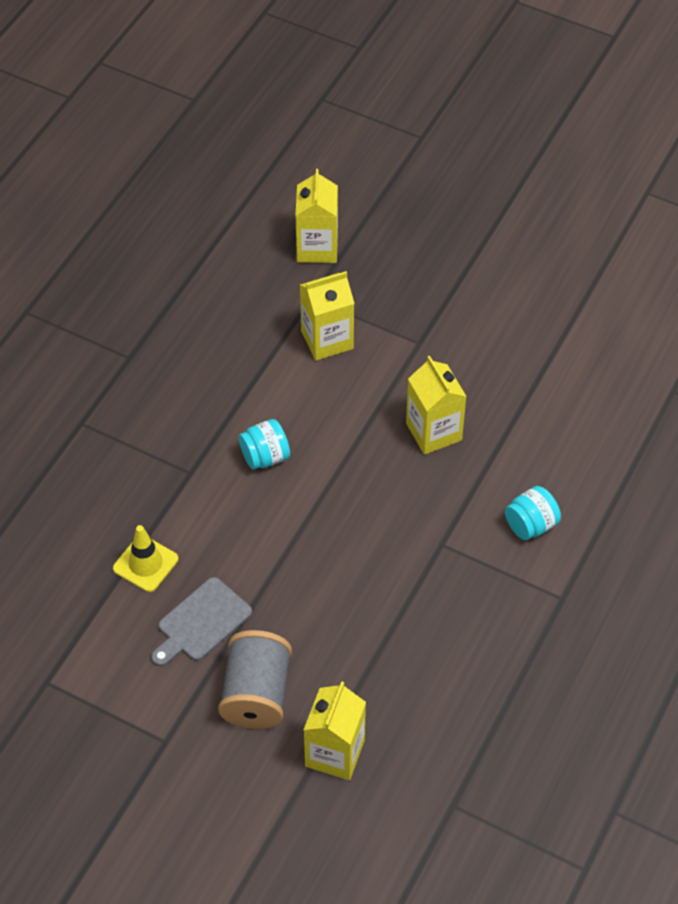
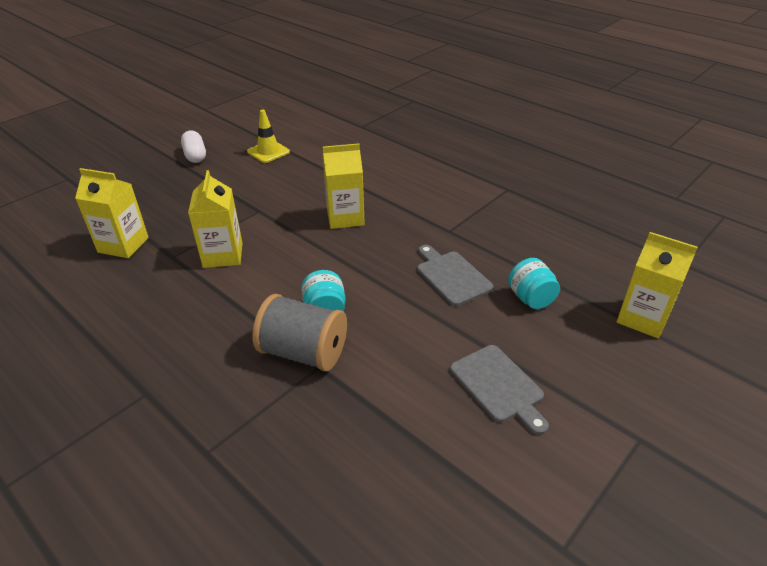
camera: 75 degrees left, 15 degrees down
yellow traffic cone [113,525,178,592] -> yellow traffic cone moved to [247,110,290,163]
grey spool [218,630,292,729] -> grey spool moved to [252,294,347,372]
turquoise jar [505,486,561,540] -> turquoise jar moved to [508,258,560,309]
none -> white capsule [181,130,206,163]
none -> grey cutting board [417,245,494,306]

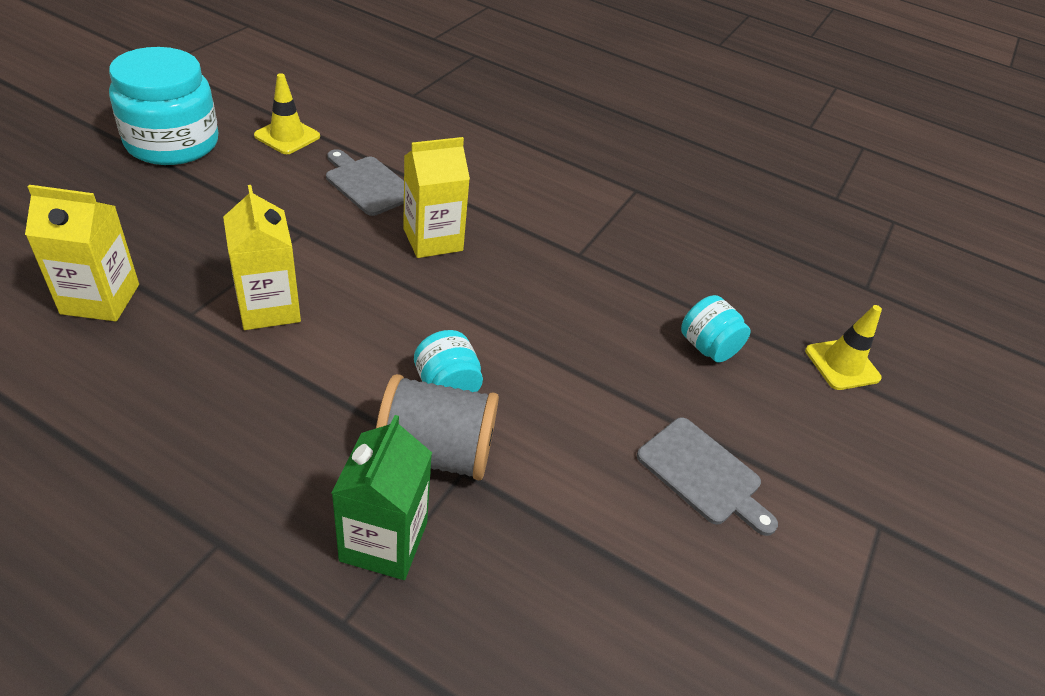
camera: 20 degrees left, 5 degrees up
white capsule [181,130,206,163] -> turquoise jar [109,47,218,165]
grey cutting board [417,245,494,306] -> grey cutting board moved to [326,149,404,216]
yellow carton [617,232,698,339] -> yellow traffic cone [805,305,882,390]
none -> green carton [332,415,432,580]

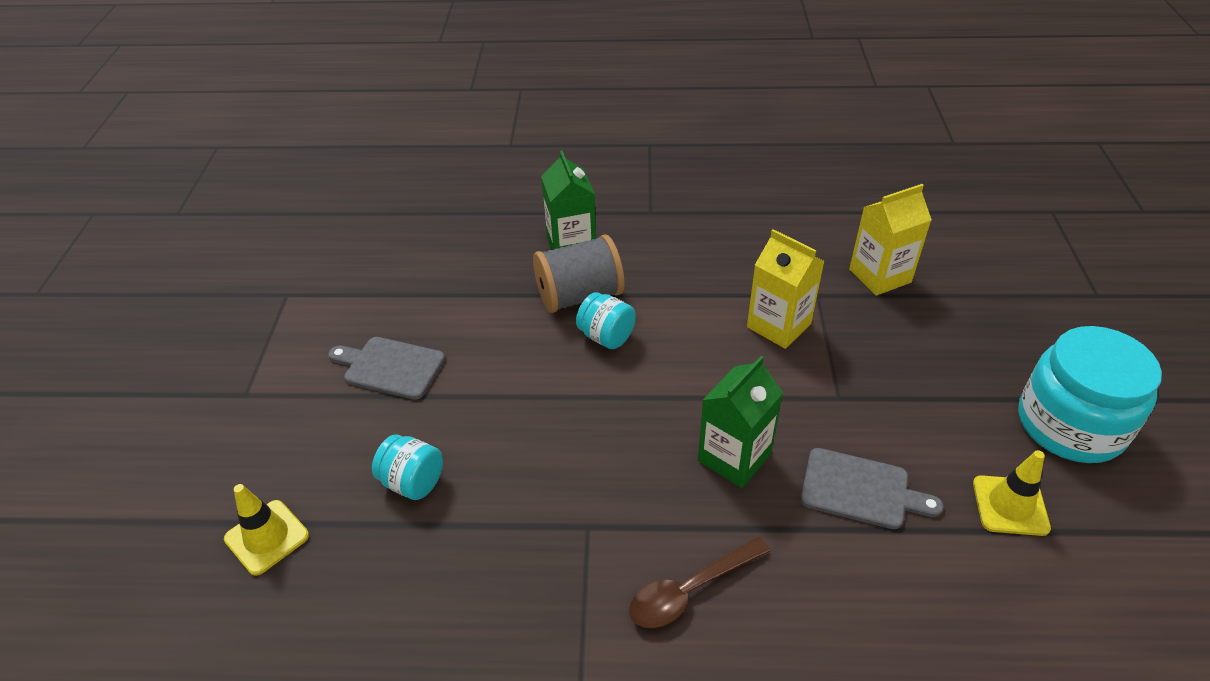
camera: 160 degrees right, 0 degrees up
yellow carton [403,137,470,258] -> green carton [698,356,783,488]
none -> brown spoon [629,537,770,628]

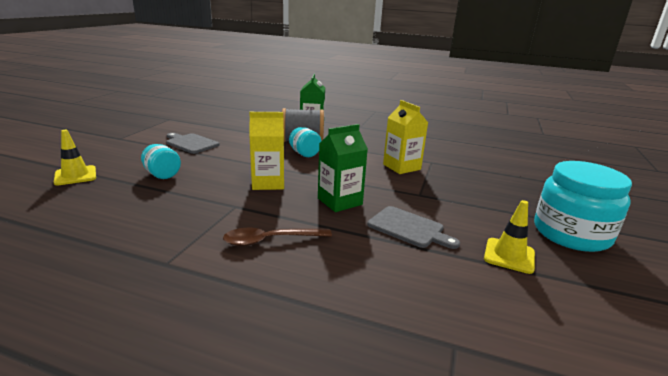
camera: 15 degrees right, 20 degrees down
yellow carton [849,184,932,296] -> yellow carton moved to [249,112,284,190]

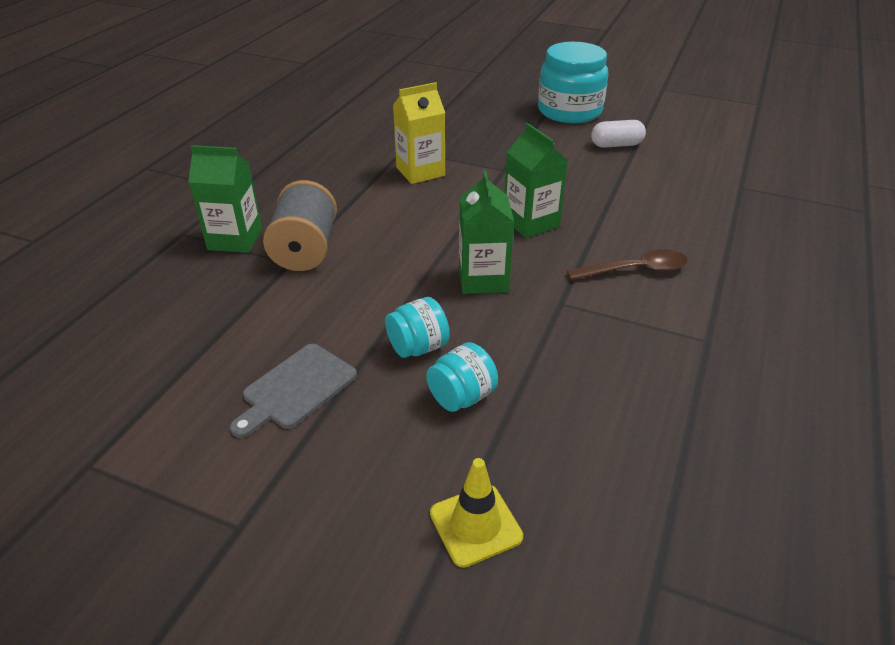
camera: 85 degrees left, 15 degrees up
brown spoon [223,228,332,247] -> brown spoon turned 90 degrees counterclockwise [567,249,688,280]
yellow carton [249,112,284,190] -> green carton [459,171,514,294]
turquoise jar [289,127,321,157] -> turquoise jar moved to [385,297,450,358]
grey cutting board [367,206,460,249] -> none
yellow traffic cone [484,200,535,274] -> white capsule [591,120,646,148]

